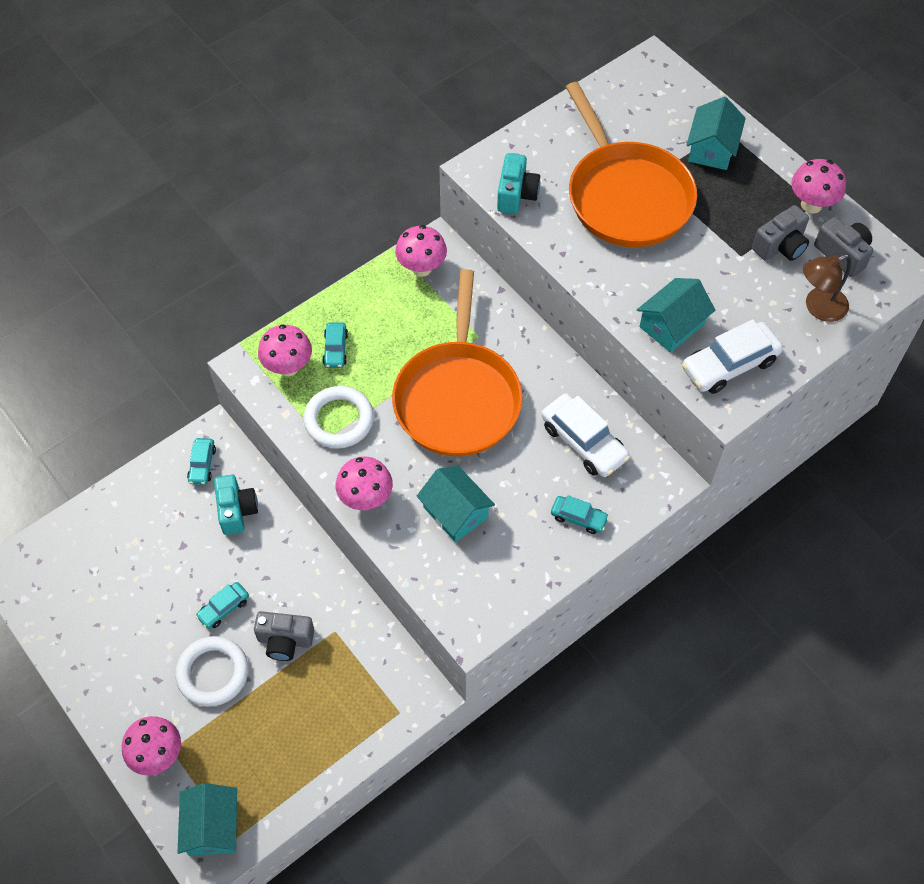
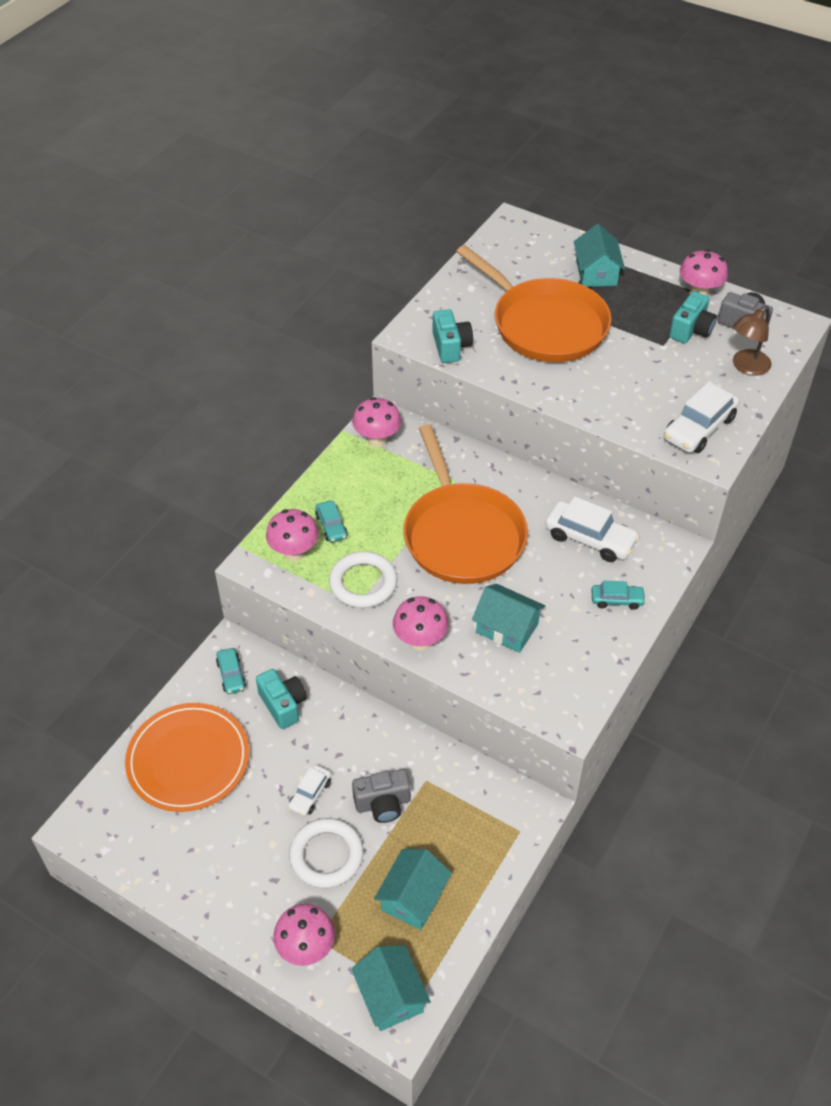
camera: 20 degrees left, 10 degrees down
turquoise car [195,582,249,629] -> white car [288,765,331,817]
turquoise house [637,278,715,353] -> turquoise house moved to [374,849,452,930]
grey camera [752,205,809,261] -> turquoise camera [669,291,717,343]
none -> orange plate [125,703,249,812]

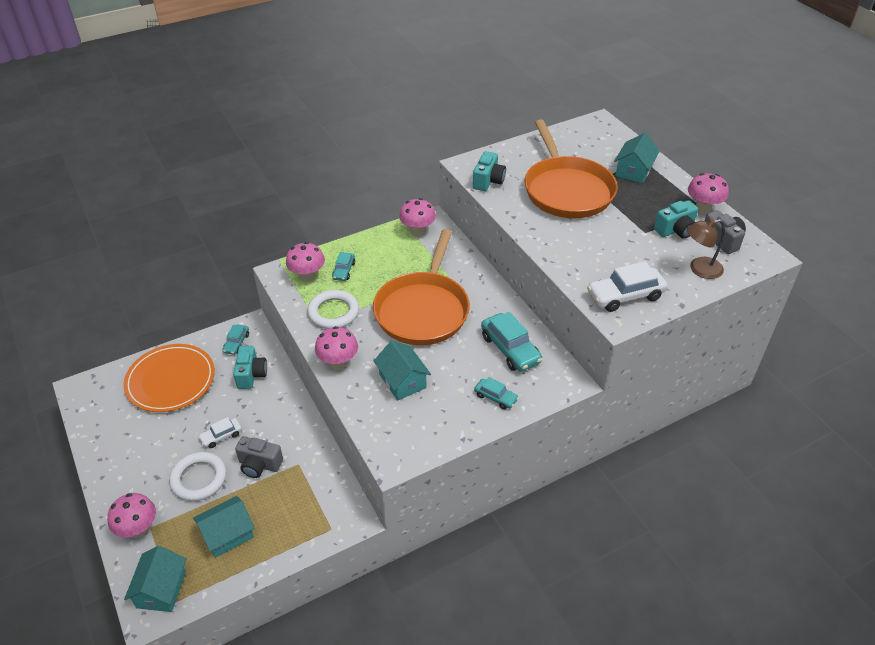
camera: 30 degrees right, 5 degrees down
white car [545,496,640,562] -> turquoise car [481,312,542,372]

